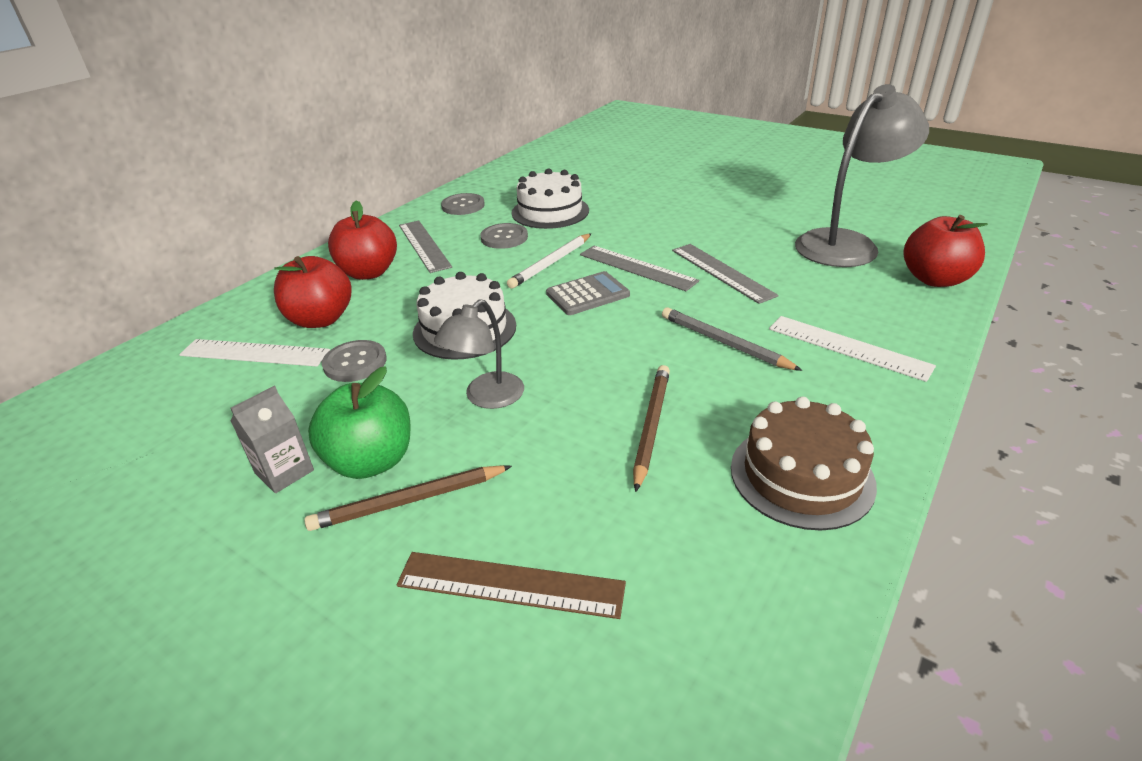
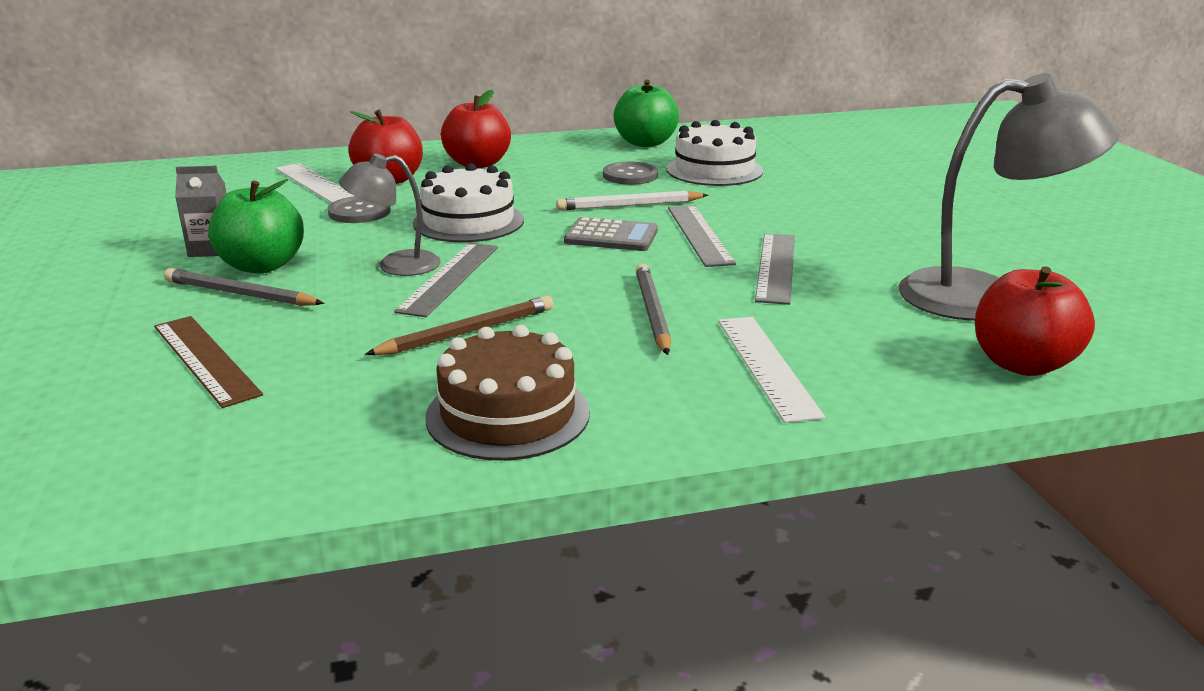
camera: 40 degrees right, 10 degrees down
brown pencil [305,465,512,531] -> grey pencil [164,268,324,306]
grey ruler [399,221,452,273] -> grey ruler moved to [394,243,498,317]
grey button [441,193,485,215] -> green apple [614,80,679,147]

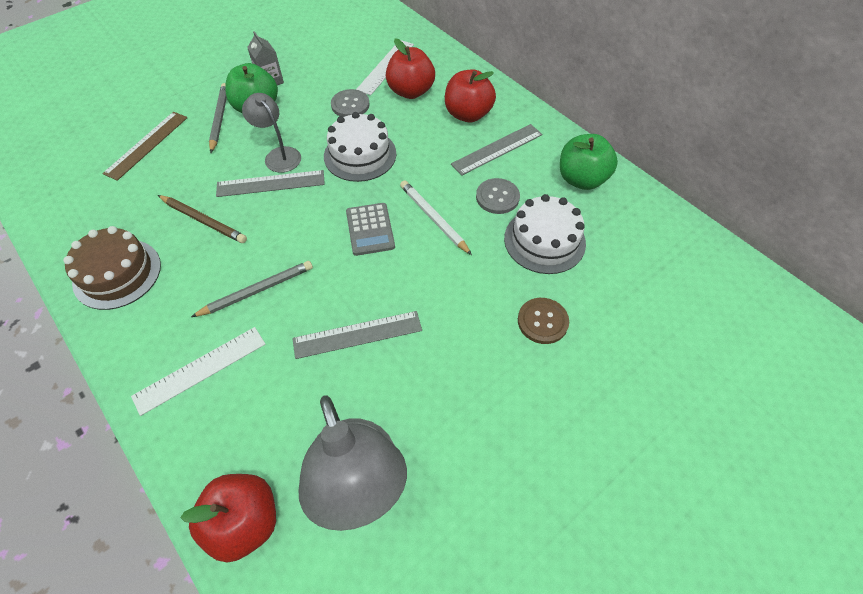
camera: 65 degrees right, 30 degrees up
grey ruler [668,205,736,267] -> grey ruler moved to [451,124,542,175]
none -> brown button [518,298,569,344]

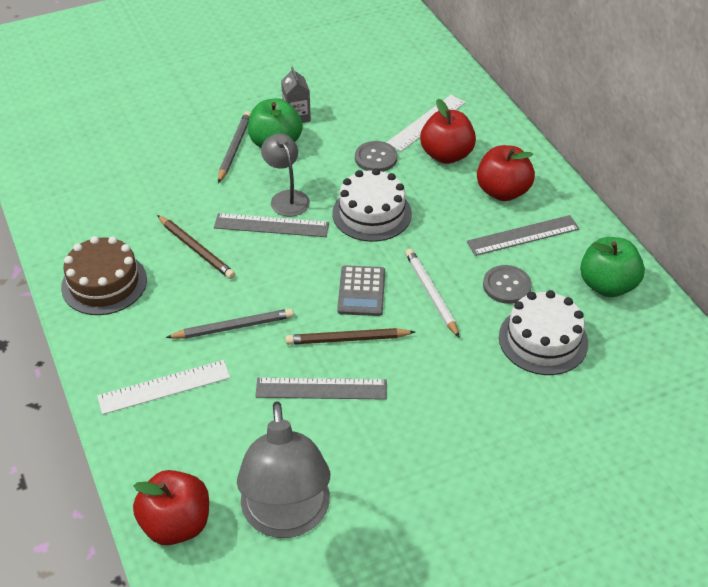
camera: 15 degrees right, 10 degrees down
brown ruler [102,112,188,181] -> none
brown button [518,298,569,344] -> none
none -> brown pencil [286,328,415,345]

